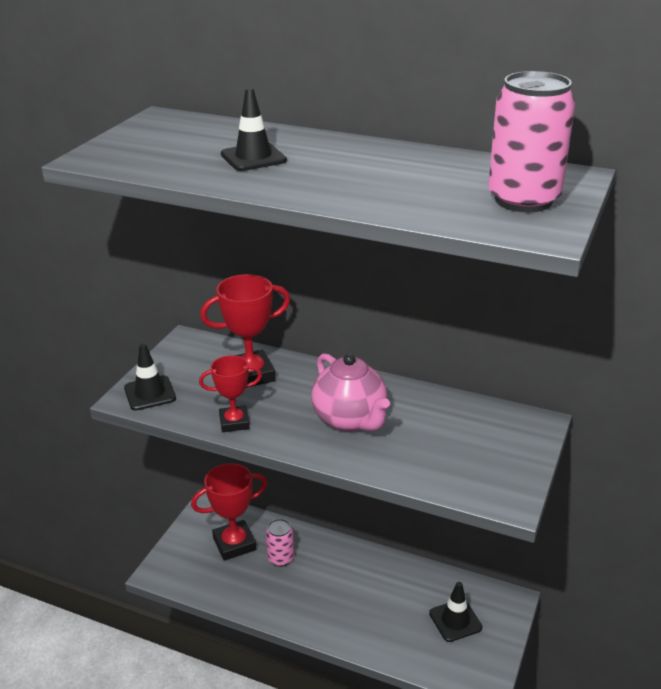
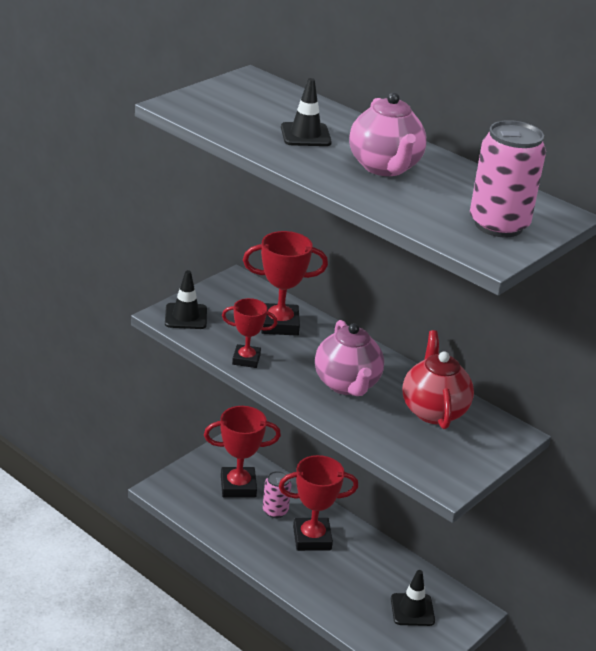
camera: 15 degrees right, 0 degrees up
none -> red trophy [279,455,358,551]
none -> pink teapot [349,92,427,176]
none -> red teapot [403,330,474,429]

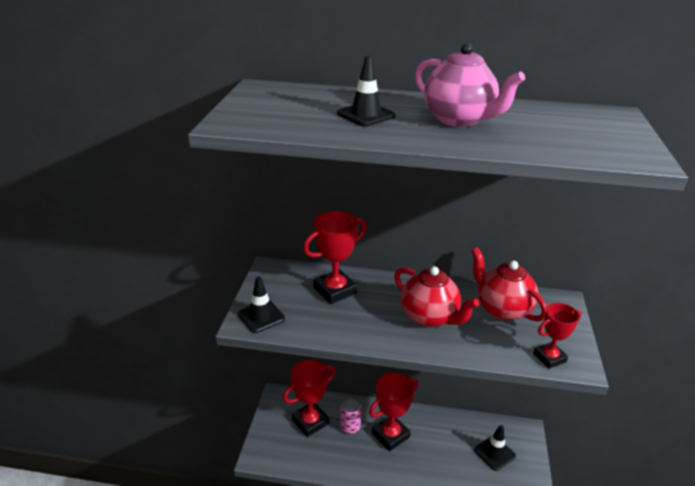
camera: 30 degrees left, 0 degrees up
red trophy [222,298,277,368] -> red trophy moved to [533,303,581,369]
pink teapot [315,320,384,396] -> red teapot [394,266,479,327]
pink can [470,120,546,238] -> none

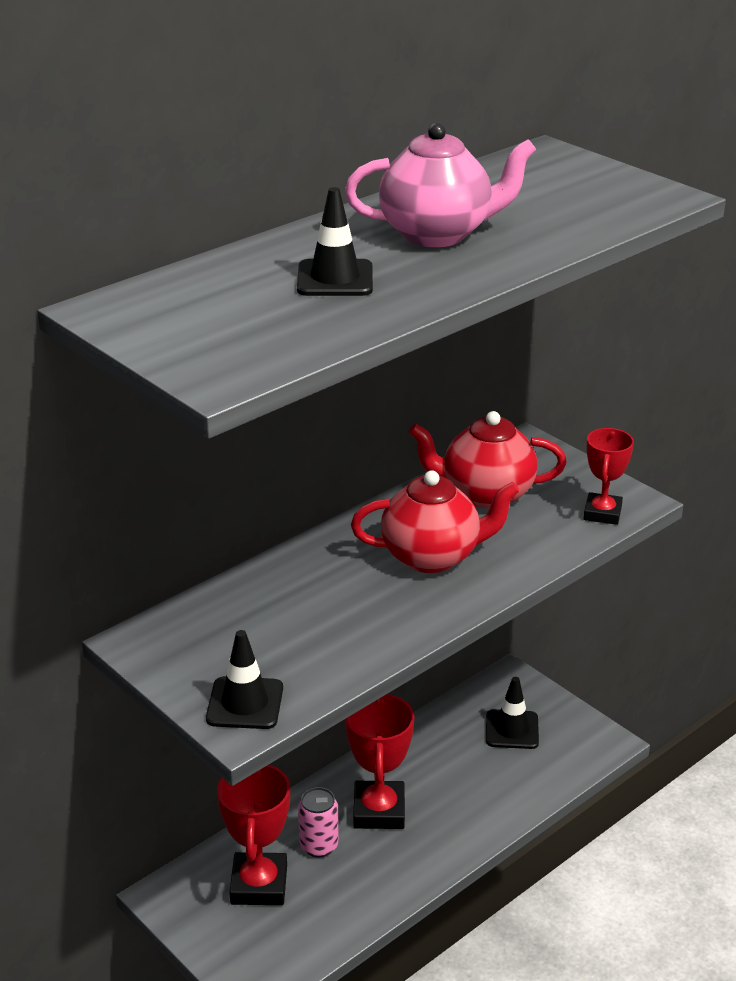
camera: 50 degrees left, 0 degrees up
red trophy [303,211,367,304] -> none

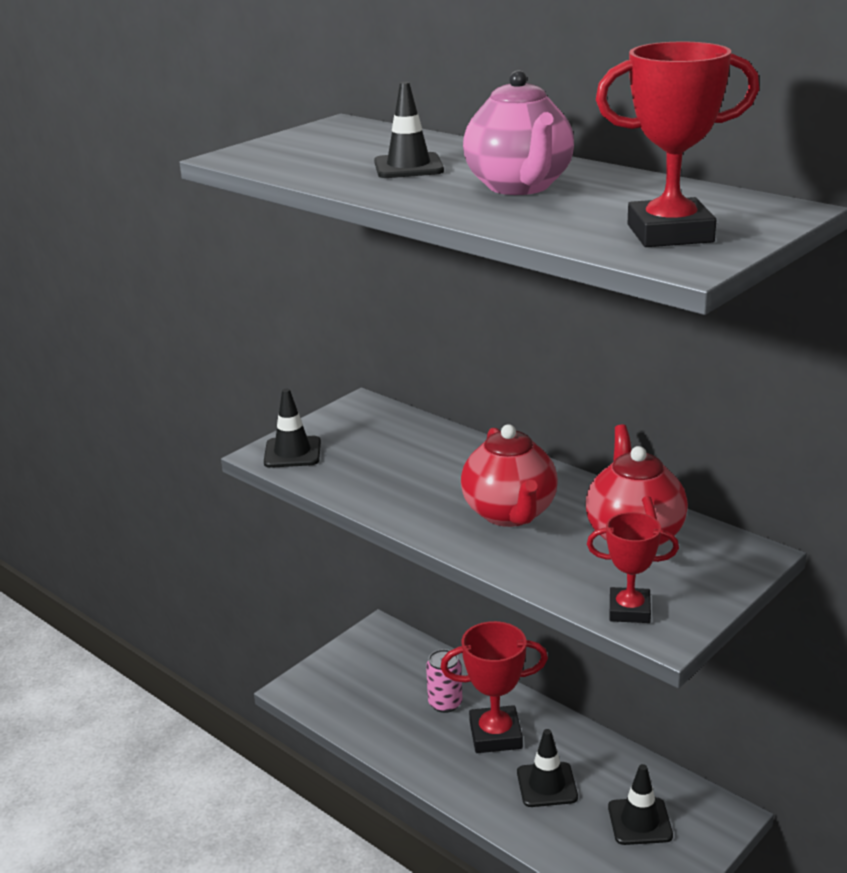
camera: 85 degrees right, 5 degrees down
red trophy [217,765,290,905] -> red trophy moved to [596,42,759,247]
none -> black traffic cone [517,729,578,807]

